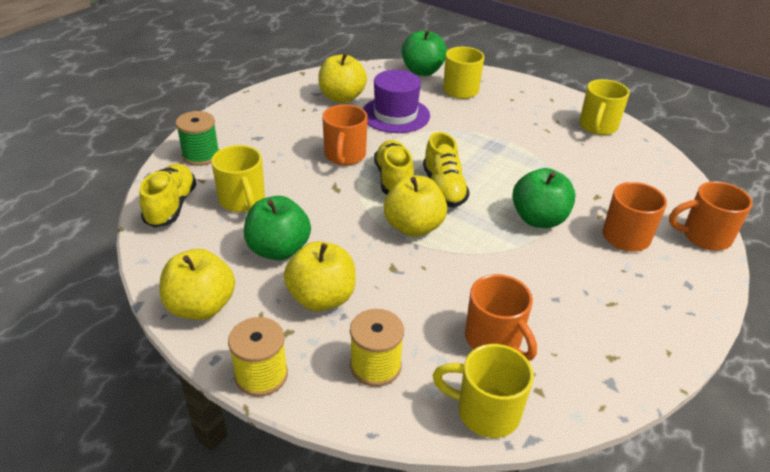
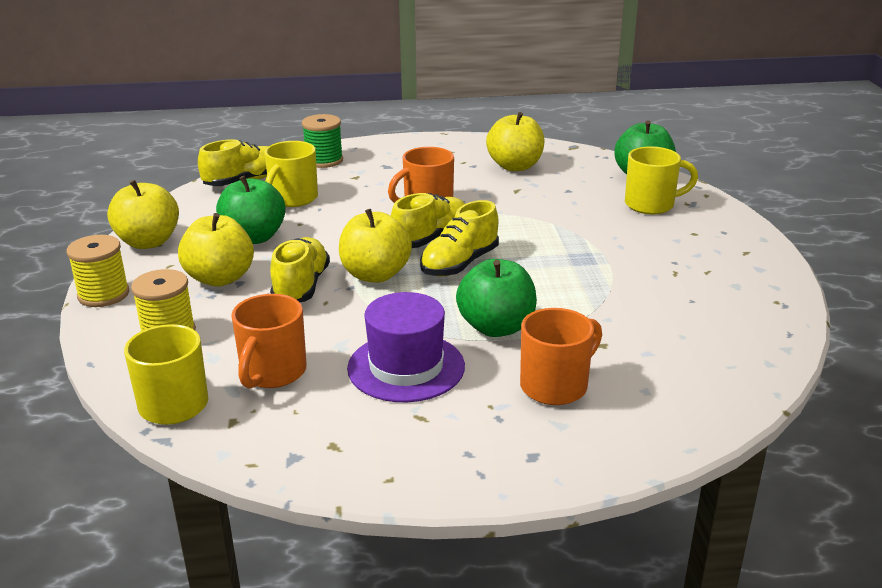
camera: 50 degrees right, 10 degrees down
purple hat [363,70,430,133] -> purple hat moved to [347,292,465,402]
yellow mug [579,79,630,135] -> none
orange mug [669,181,753,251] -> none
none -> yellow shoe [270,237,330,302]

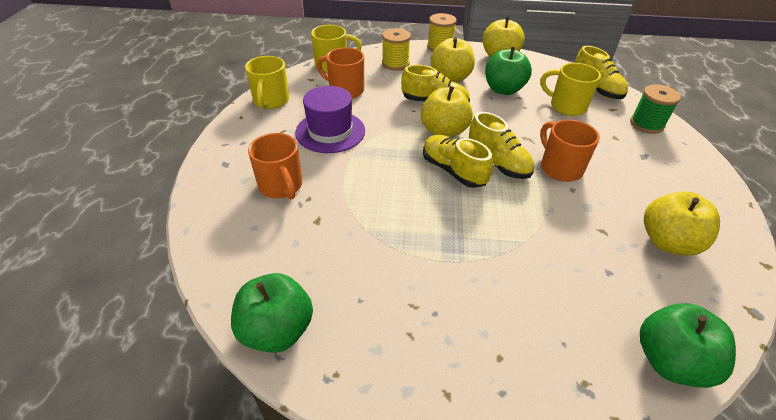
camera: 100 degrees right, 15 degrees up
green apple [456,259,537,337] -> green apple moved to [231,273,313,353]
yellow mug [625,146,698,214] -> yellow mug moved to [245,56,289,109]

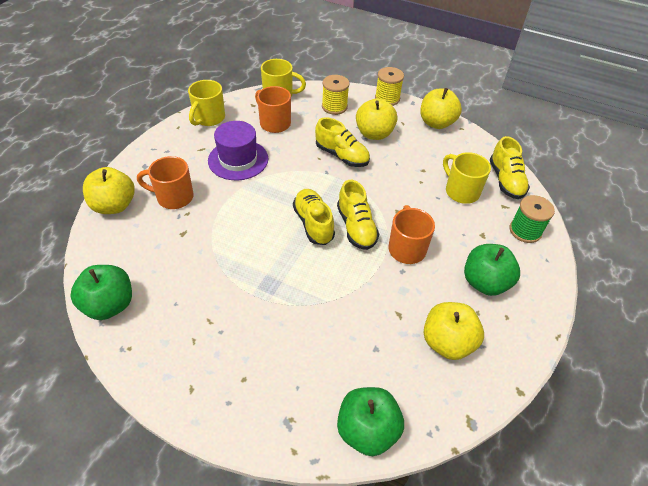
camera: 20 degrees right, 5 degrees up
orange mug [248,133,302,199] -> orange mug turned 105 degrees clockwise [137,156,194,209]
yellow apple [421,86,473,137] -> yellow apple moved to [83,167,135,214]
green apple [485,47,532,95] -> green apple moved to [464,244,520,296]

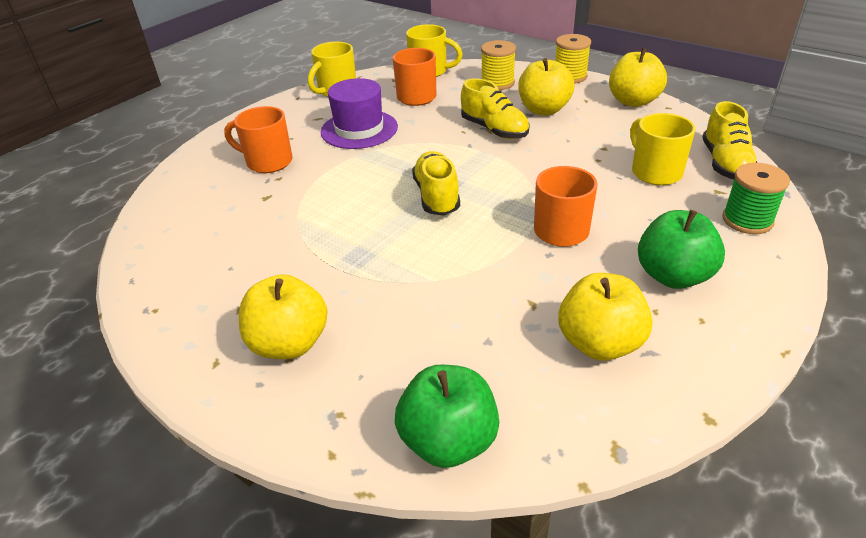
camera: 15 degrees right, 10 degrees down
green apple [70,265,132,320] -> none
yellow apple [83,167,135,214] -> yellow apple moved to [239,274,328,359]
yellow shoe [337,180,379,250] -> none

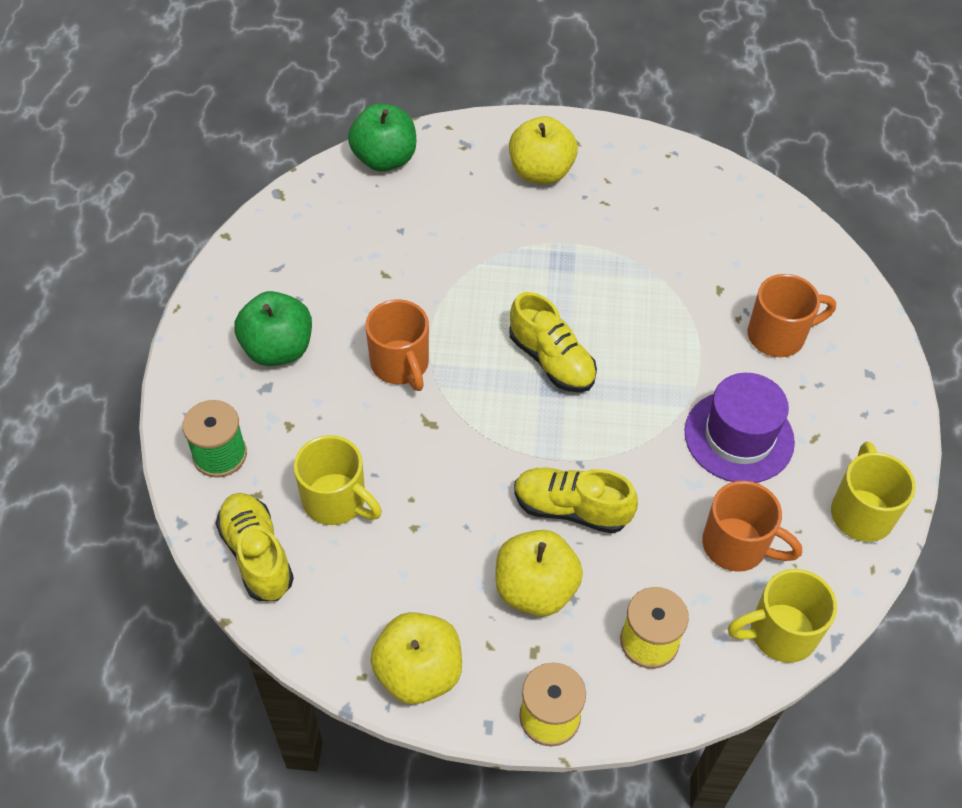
camera: 145 degrees right, 15 degrees up
yellow apple [558,273,653,361] -> none

